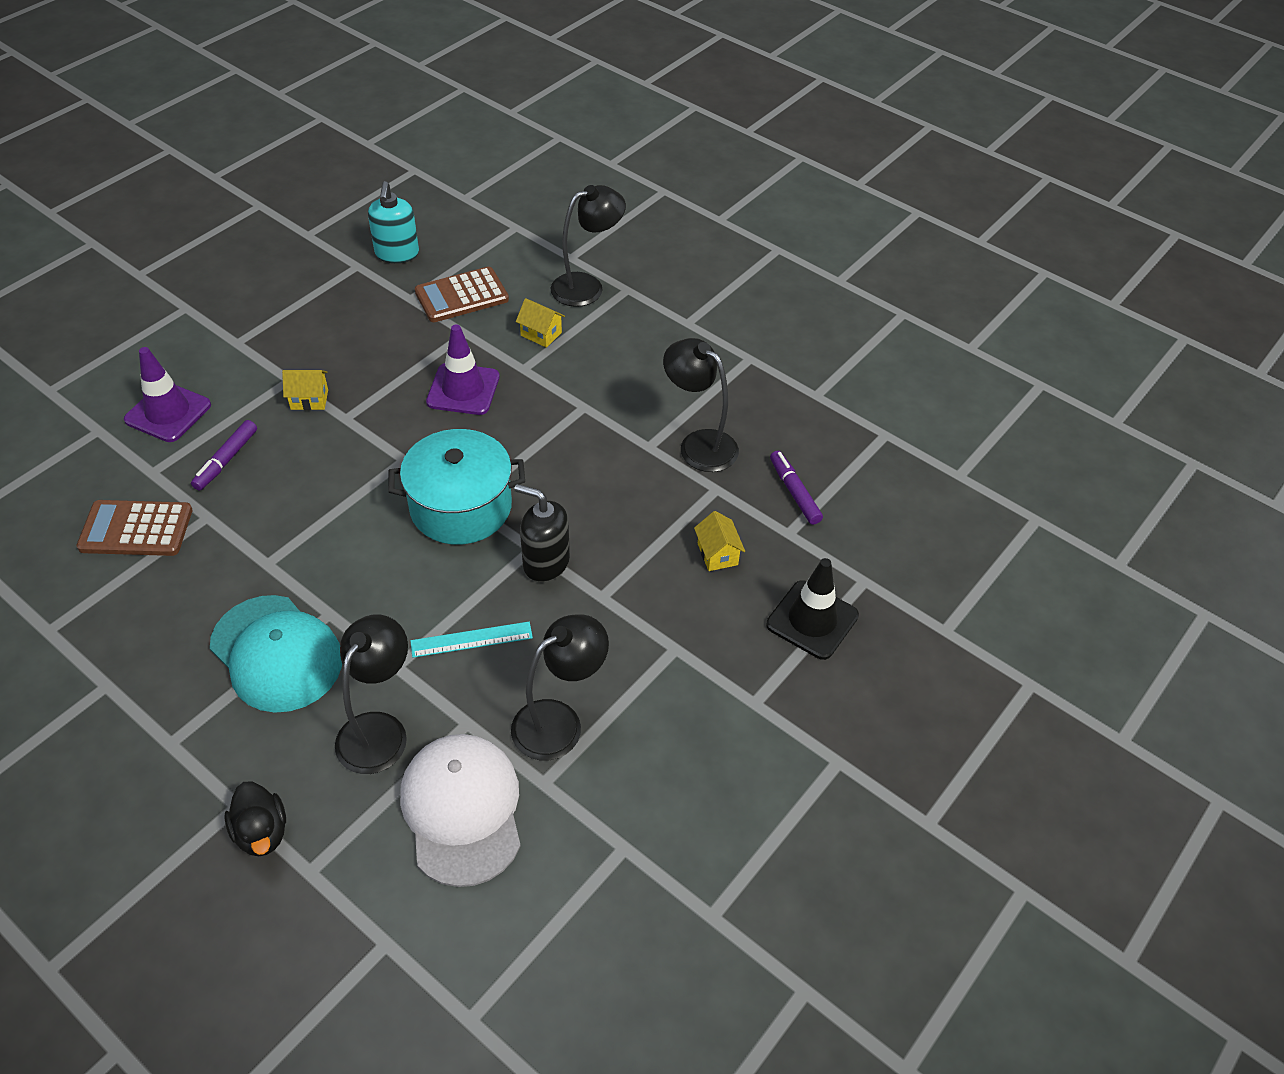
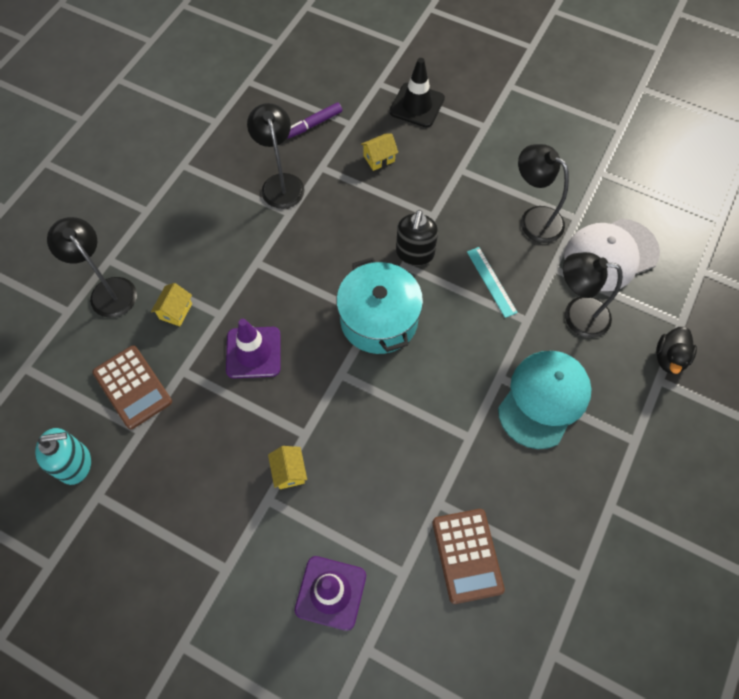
camera: 100 degrees left, 15 degrees up
purple marker [191,420,257,491] -> none
black duck [225,782,286,856] -> black duck turned 150 degrees clockwise [656,327,697,374]
black lamp [663,338,739,472] -> black lamp turned 135 degrees clockwise [247,103,305,209]

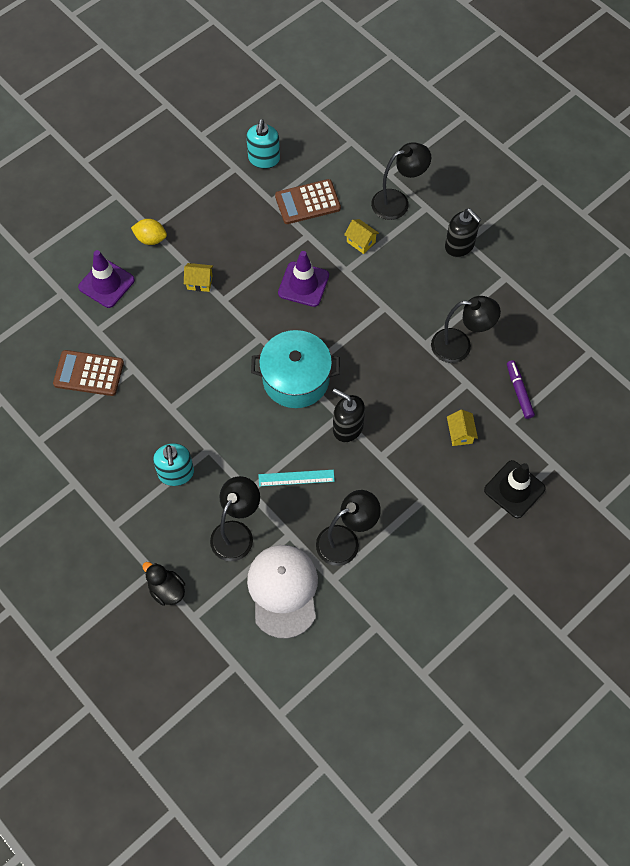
camera: 110 degrees right, 0 degrees up
turquoise cap [498,351,592,449] -> turquoise soap dispenser [153,443,194,486]
none -> yellow lemon [131,219,167,245]
none -> black soap dispenser [445,208,481,257]

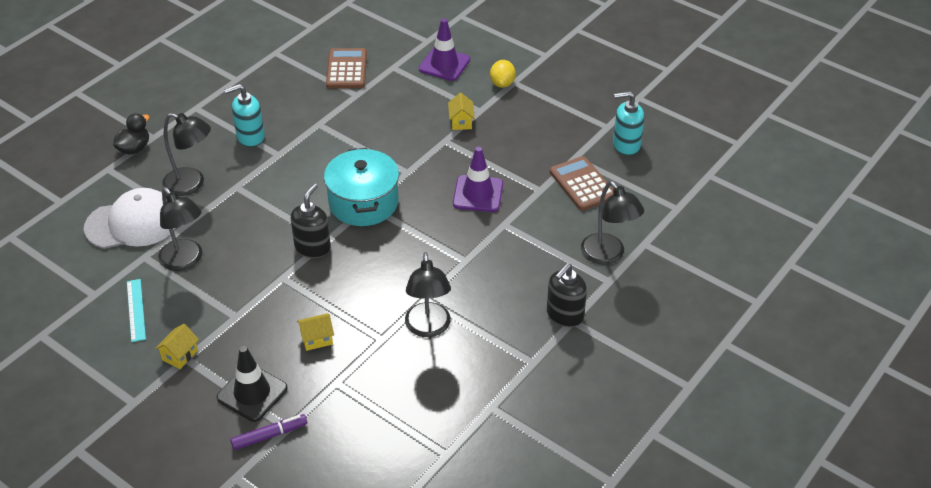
camera: 80 degrees right, 20 degrees down
turquoise ruler [258,470,335,486] -> turquoise ruler moved to [127,279,146,342]
yellow house [344,219,379,254] -> yellow house moved to [155,324,199,369]
purple marker [507,360,535,419] -> purple marker moved to [230,414,307,450]

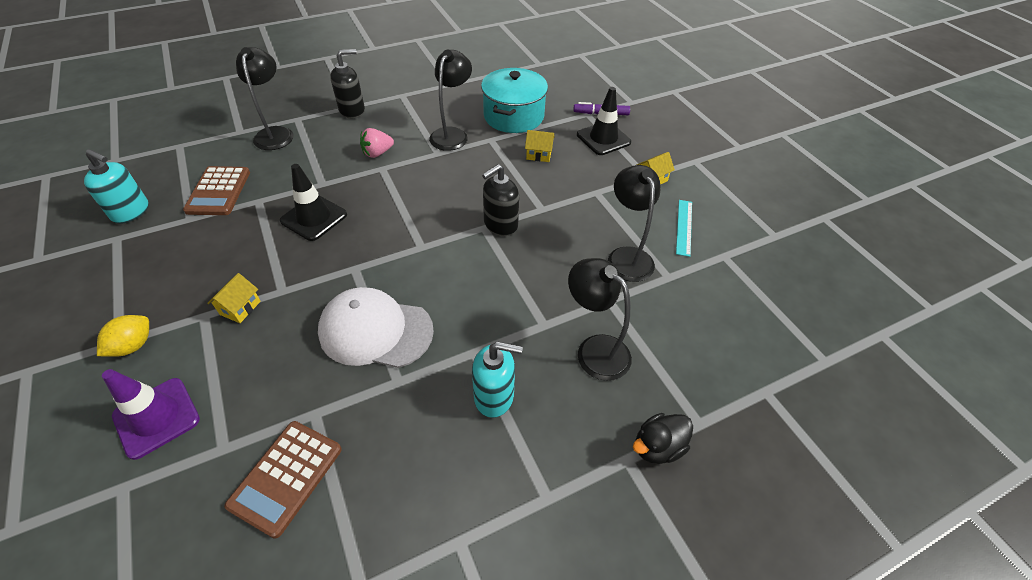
camera: 155 degrees left, 5 degrees up
white cap [84,188,176,249] -> white cap moved to [318,287,434,368]
turquoise pot [324,148,399,226] -> turquoise pot moved to [481,68,548,133]
purple traffic cone [453,147,503,212] -> black traffic cone [280,164,347,241]
none -> pink strawberry [360,128,394,158]

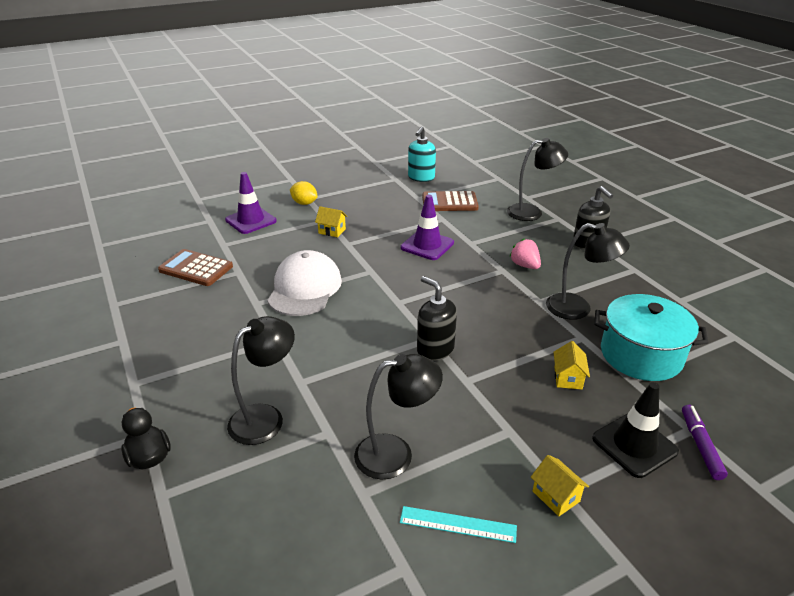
camera: 90 degrees right, 15 degrees down
black traffic cone [280,164,347,241] -> purple traffic cone [401,195,454,260]
turquoise soap dispenser [472,342,523,418] -> none

